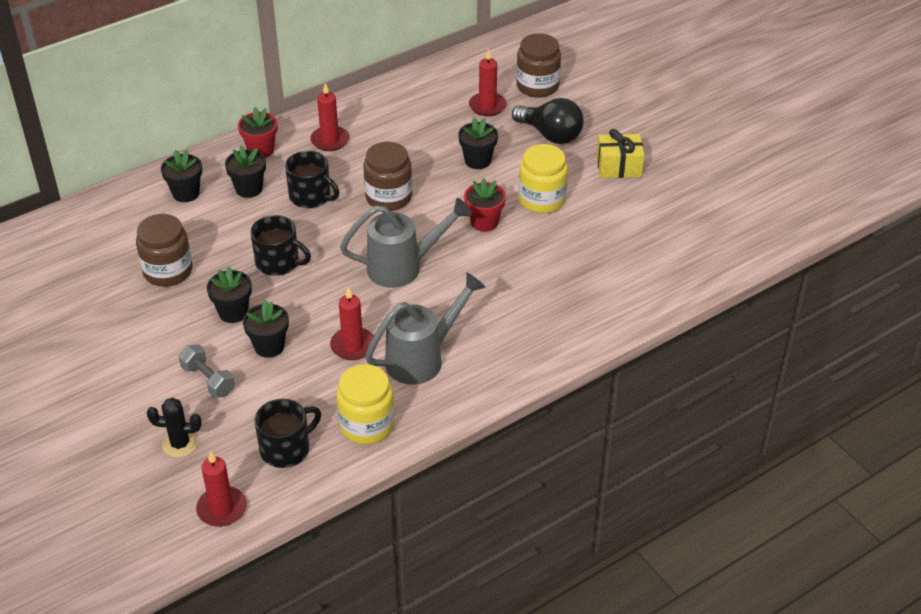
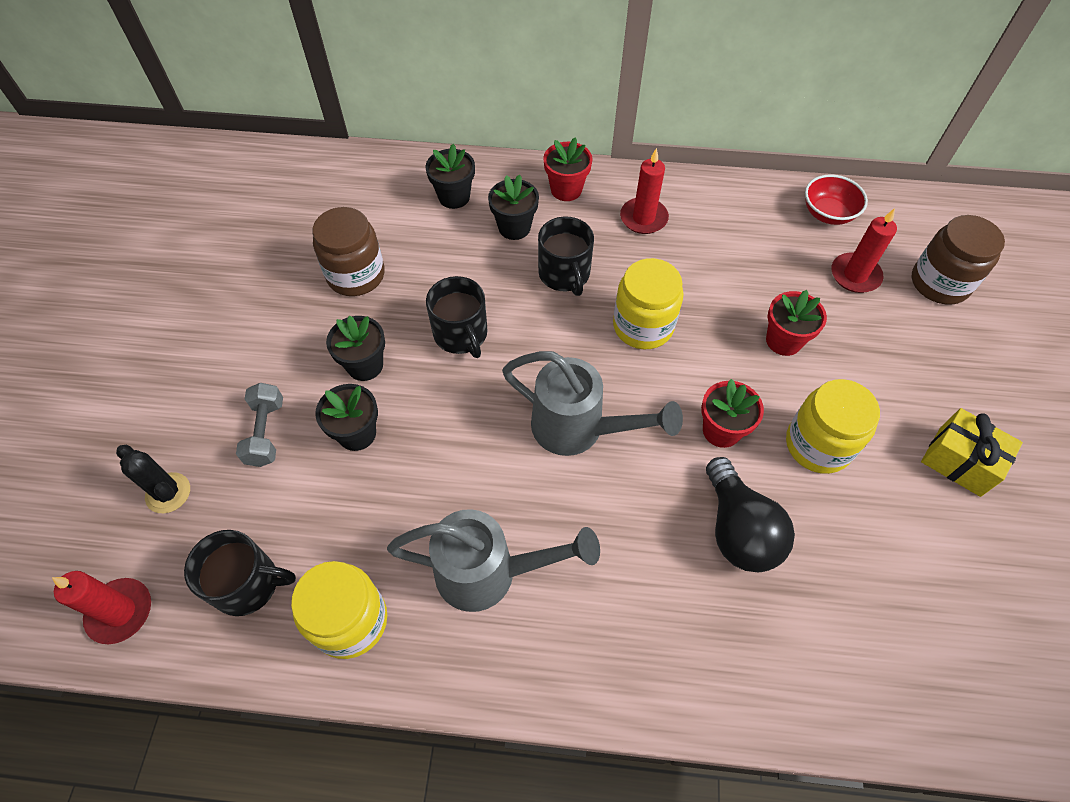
camera: 40 degrees right, 15 degrees up
red candle [330,287,373,360] -> none
brown jar [363,142,412,211] -> yellow jar [613,258,683,349]
black flower pot [458,118,498,169] -> red flower pot [766,290,827,356]
black light bulb [512,98,584,144] -> black light bulb moved to [706,457,795,572]
none -> red bowl [805,174,868,225]

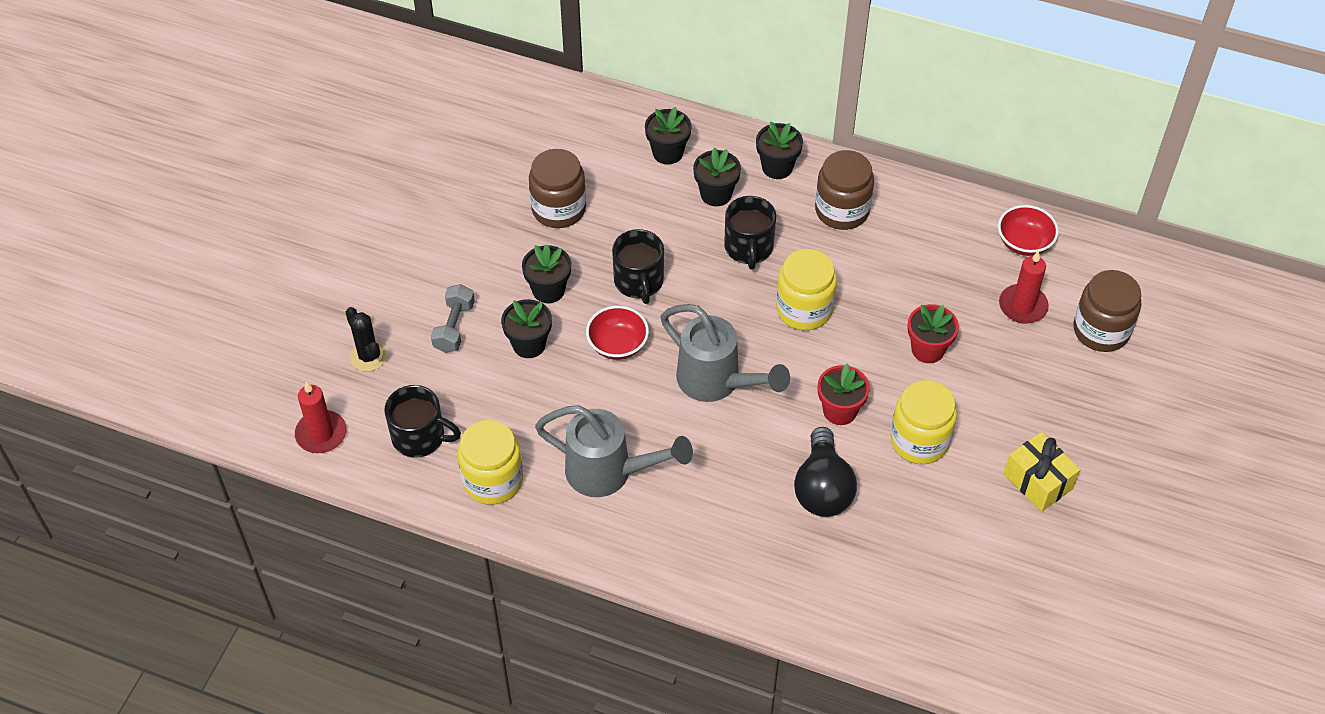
camera: 15 degrees right, 5 degrees down
red flower pot [543,137,593,201] -> black flower pot [756,121,803,179]
red candle [620,148,669,234] -> brown jar [815,150,874,230]
none -> red bowl [586,306,649,360]

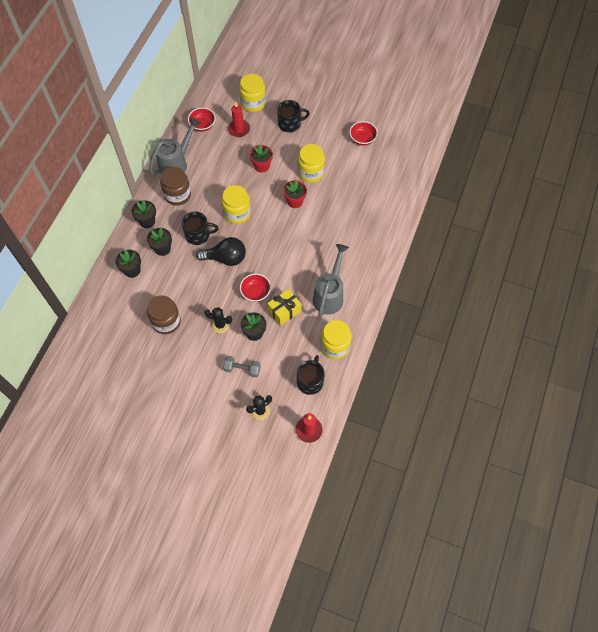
camera: 90 degrees left, 10 degrees up
black flower pot [522,244,571,303] -> black cactus [204,307,232,333]
black mug [612,229,664,304] -> black mug moved to [277,100,310,133]
grey watering can [661,304,790,402] -> grey watering can moved to [149,117,201,175]
black light bulb [794,427,857,517] -> black light bulb moved to [196,237,246,266]
yellow gift [1004,432,1080,512] -> yellow gift moved to [267,289,301,326]
brown jar [1073,270,1141,352] -> yellow jar [239,74,266,112]
none -> red bowl [350,121,378,146]

